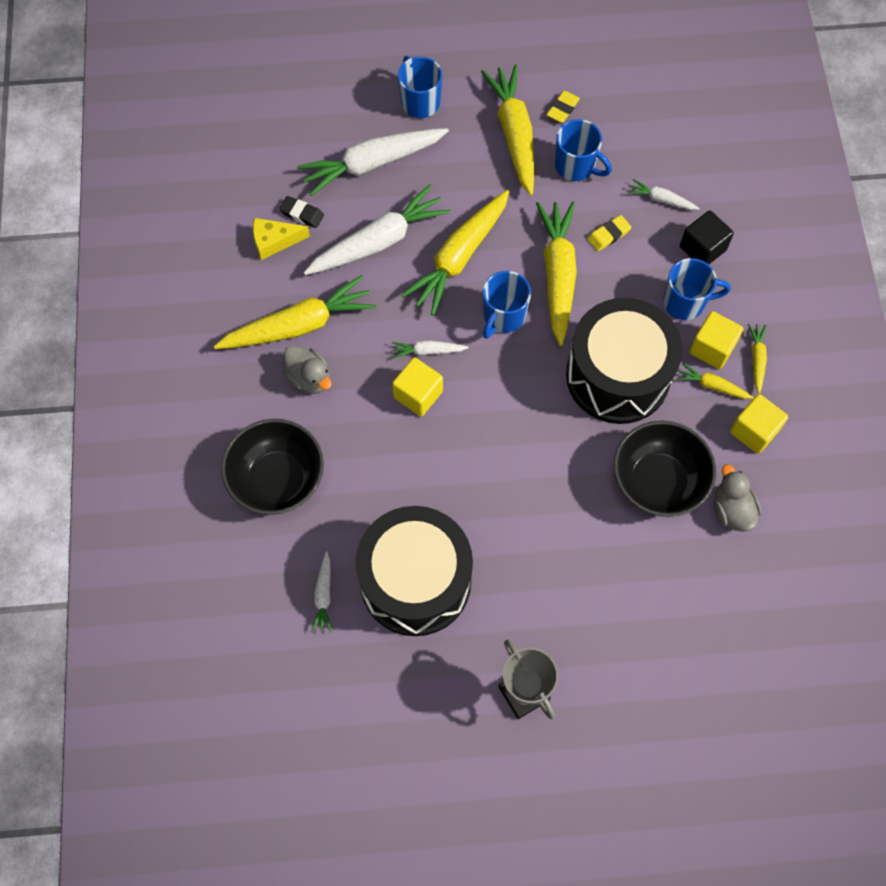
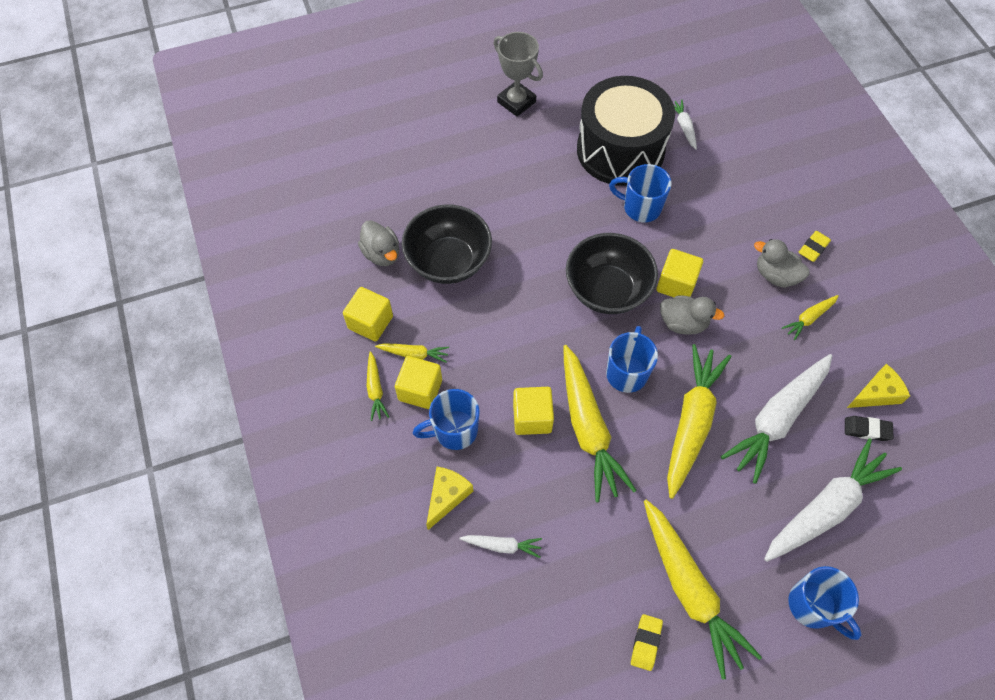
camera: 165 degrees right, 5 degrees down
yellow carrot [214,275,376,349] -> yellow carrot [782,295,839,340], size x0.46
black bowl [221,419,324,515] -> black bowl moved to [566,233,658,314]
white carrot [392,340,469,359] -> grey duck [660,296,724,335]
blue mug [555,119,612,181] -> blue mug moved to [609,164,672,222]
black drum [566,298,682,424] -> none
yellow eraser [587,215,631,251] -> yellow eraser moved to [799,231,831,262]
black cube [680,210,734,264] -> yellow cheese [426,467,473,530]
none -> yellow cube [513,387,554,435]

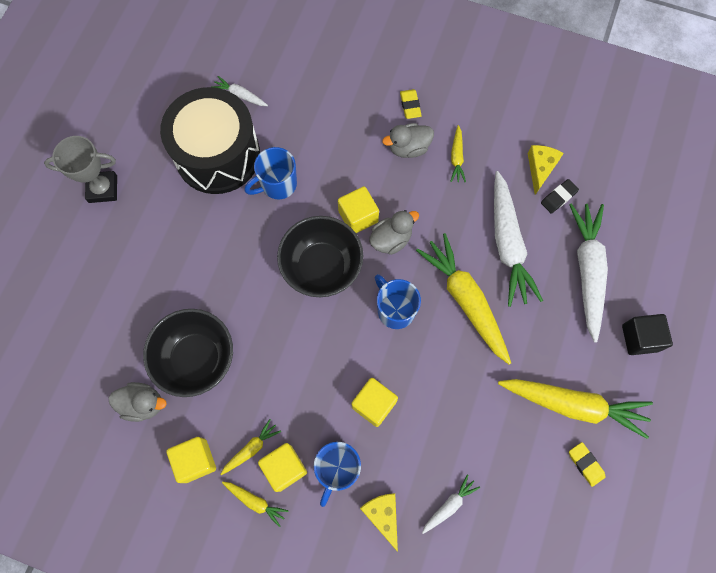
camera: 50 degrees left, 10 degrees up
yellow carrot [563,345,637,502] -> none
blue mug [788,566,861,640] -> black cube [622,314,673,355]

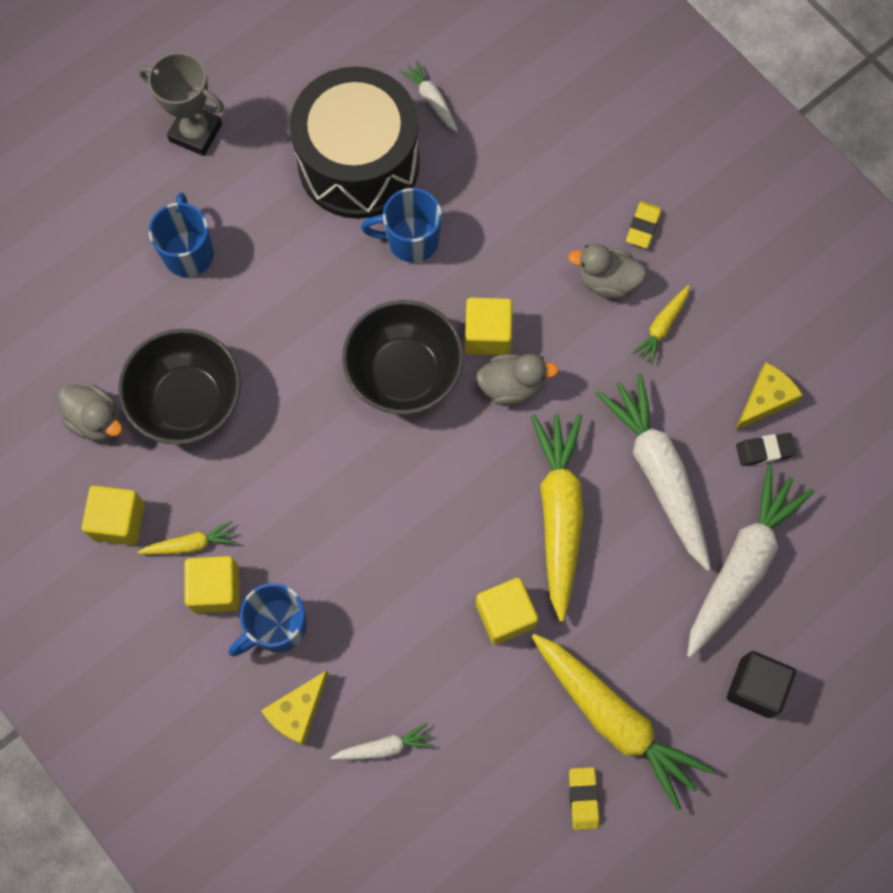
camera: 30 degrees right, 0 degrees up
yellow carrot [222,481,289,527] -> none
yellow cube [351,378,398,427] -> yellow cube moved to [476,578,538,645]
yellow cheese [360,493,398,552] -> yellow cheese turned 150 degrees counterclockwise [261,670,329,745]
blue mug [374,274,421,329] -> blue mug moved to [149,193,214,277]
white carrot [494,171,543,307] -> white carrot turned 135 degrees clockwise [596,373,711,571]

